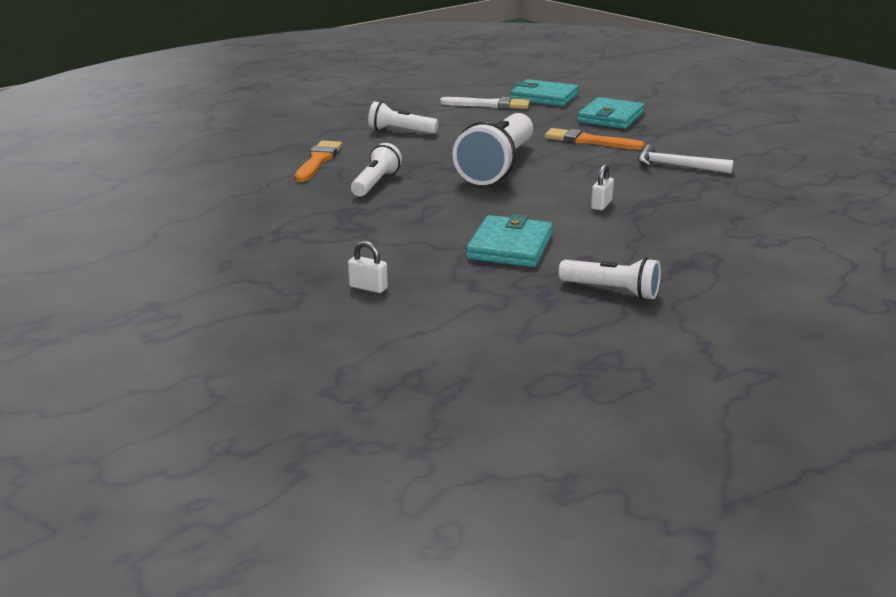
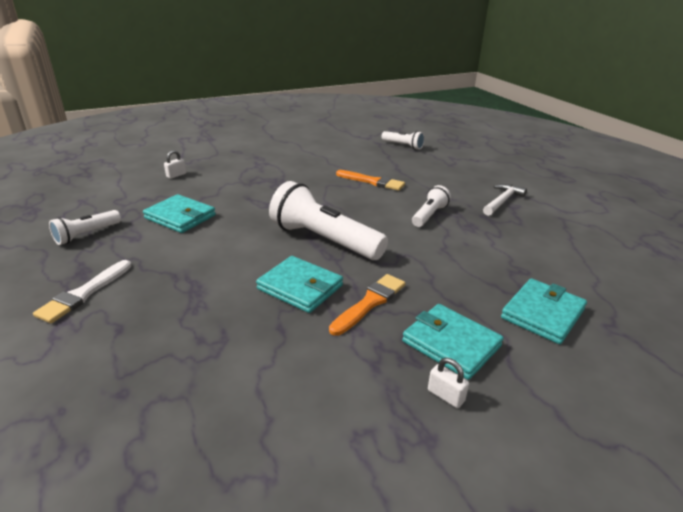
camera: 105 degrees right, 5 degrees up
white flashlight [351,143,402,196] -> white flashlight moved to [381,131,425,150]
white brush [440,97,530,109] -> white brush moved to [33,260,131,323]
white padlock [591,164,614,210] -> white padlock moved to [428,358,469,408]
white hammer [638,144,734,174] -> white hammer moved to [483,184,527,216]
none -> turquoise wallet [256,256,343,313]

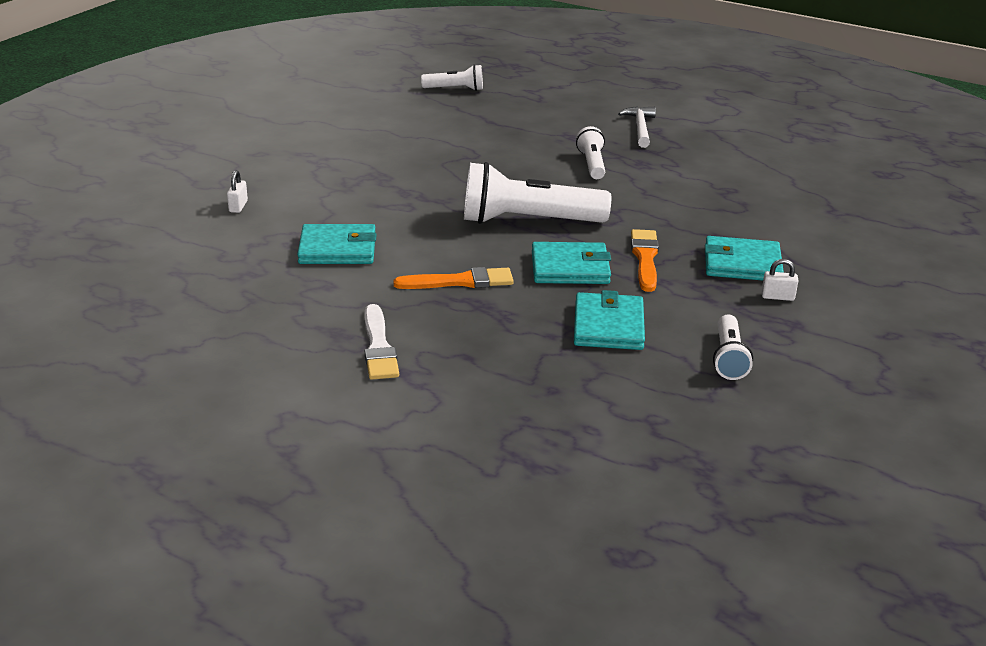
camera: 35 degrees left, 0 degrees up
white flashlight [49,210,121,245] -> white flashlight moved to [713,315,753,380]
orange brush [336,170,405,191] -> orange brush moved to [393,267,514,289]
turquoise wallet [501,278,587,344] -> turquoise wallet moved to [574,290,645,350]

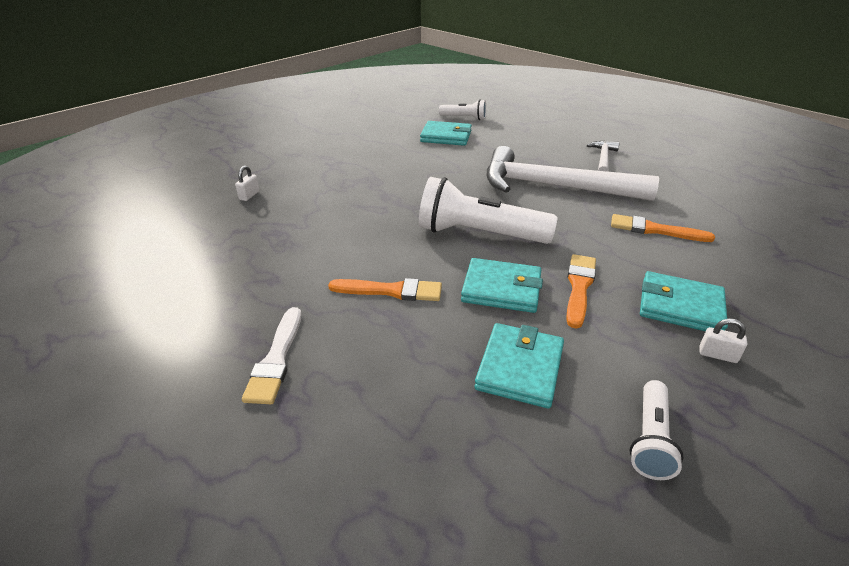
camera: 15 degrees right, 5 degrees up
turquoise wallet [297,224,377,264] -> turquoise wallet moved to [420,121,472,146]
white flashlight [576,126,605,179] -> white hammer [487,146,659,201]
none -> orange brush [611,214,715,242]

